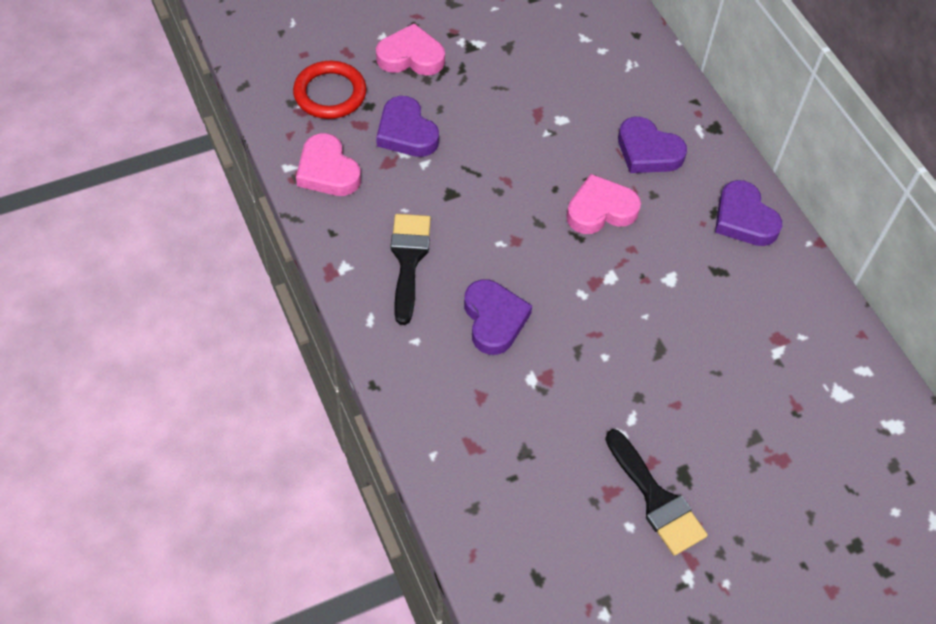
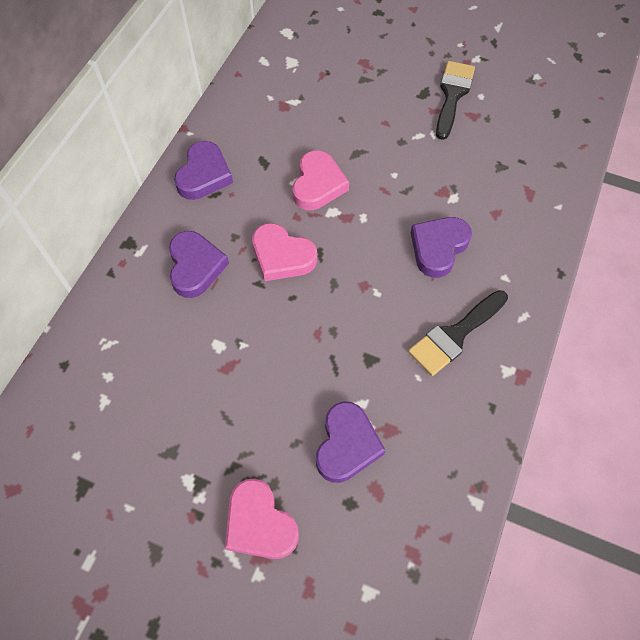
camera: 130 degrees left, 5 degrees up
red ring [293,61,367,119] -> none
pink heart [296,133,361,196] -> pink heart moved to [292,150,349,210]

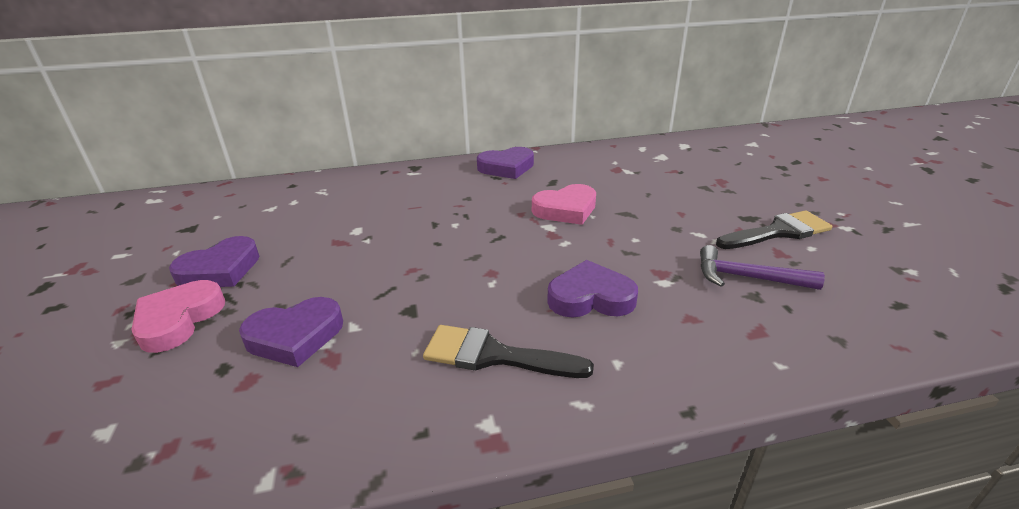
camera: 55 degrees right, 30 degrees down
purple heart [169,231,229,298] -> purple heart moved to [169,236,260,287]
pink heart [252,223,317,281] -> none
none -> purple hammer [700,245,825,290]

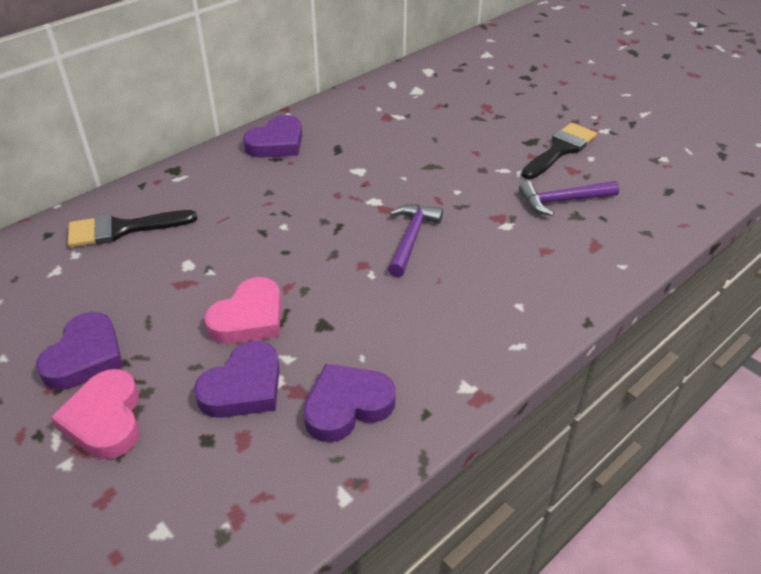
camera: 30 degrees left, 10 degrees up
black brush [423,325,594,378] -> black brush moved to [68,210,197,247]
pink heart [532,184,596,225] -> pink heart moved to [204,277,281,344]
purple heart [547,260,638,318] -> purple heart moved to [303,364,396,442]
none -> purple hammer [388,204,443,277]

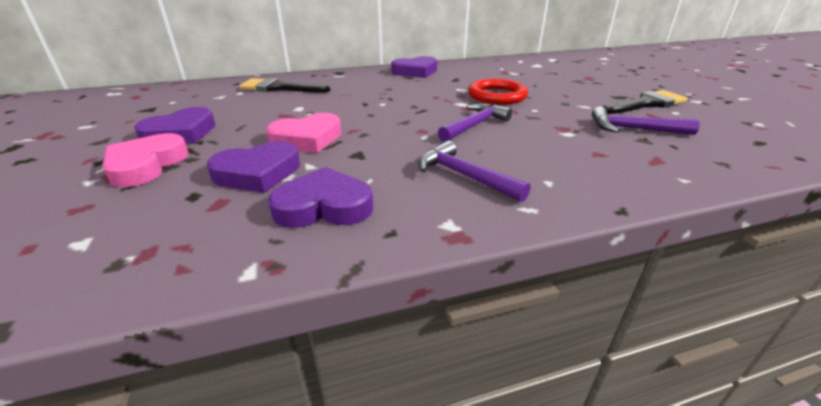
camera: 25 degrees right, 10 degrees down
none -> purple hammer [418,140,531,202]
none -> red ring [468,79,528,104]

